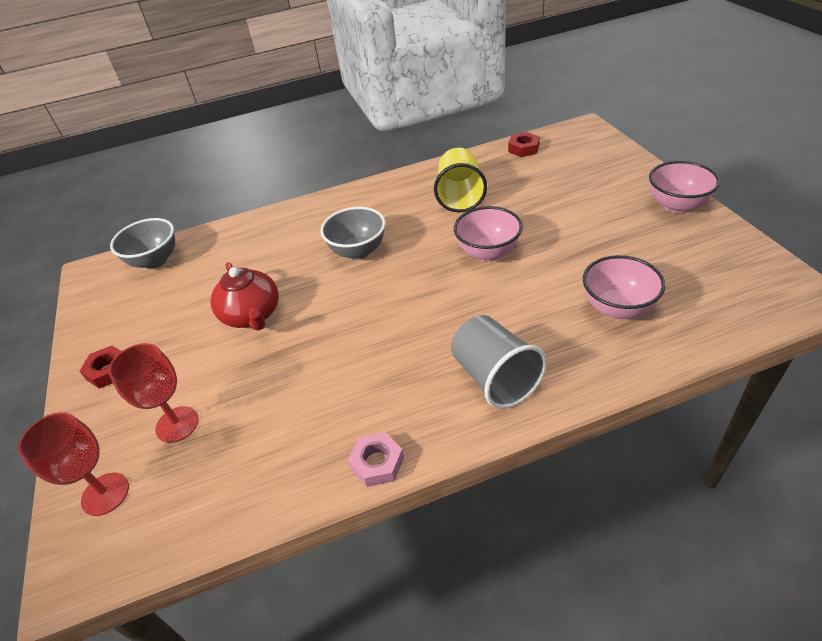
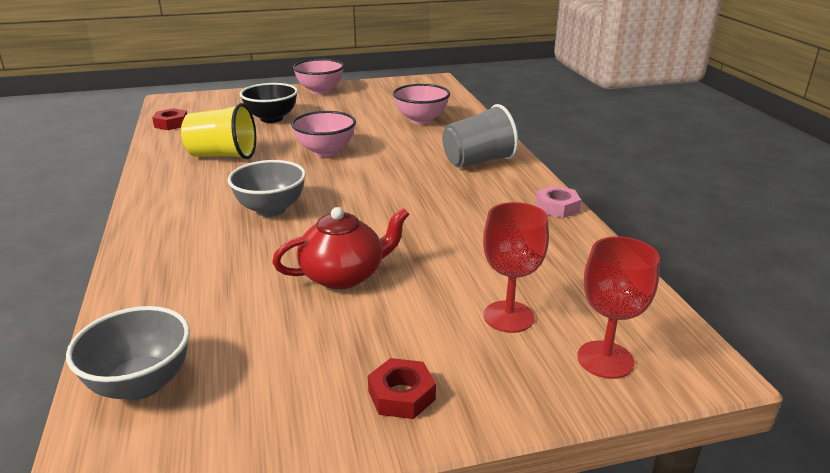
camera: 90 degrees left, 15 degrees down
none -> black bowl [240,83,298,123]

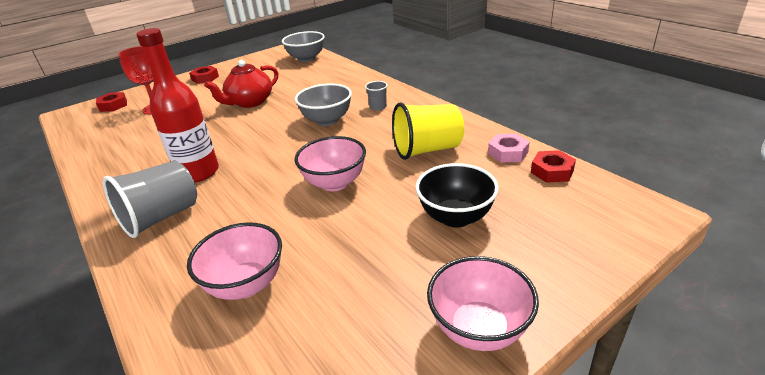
camera: 160 degrees right, 5 degrees up
pink nut [536,185,581,218] -> pink nut moved to [488,134,530,162]
red goblet [578,236,660,379] -> red nut [96,92,127,112]
none -> red bottle [136,28,219,182]
none -> grey cup [365,81,388,111]

